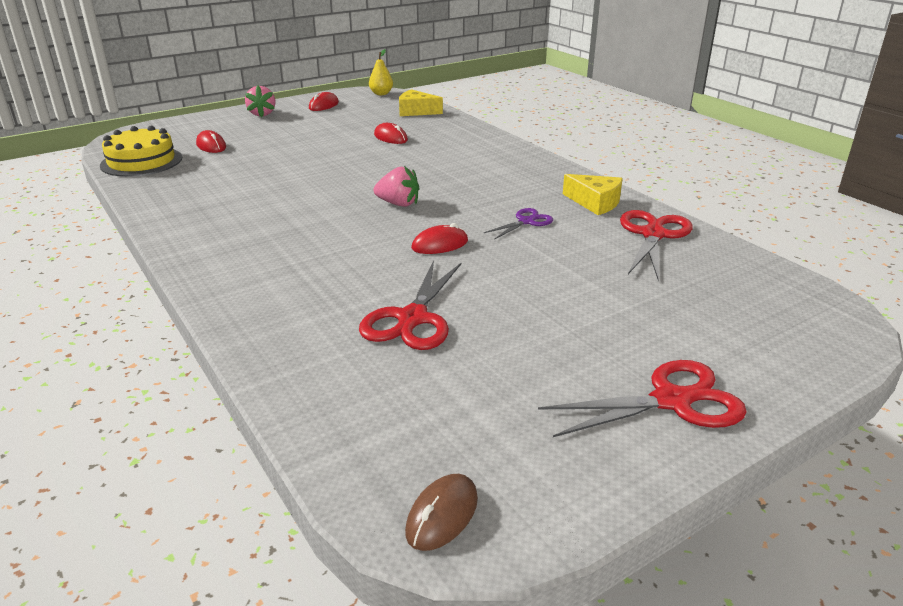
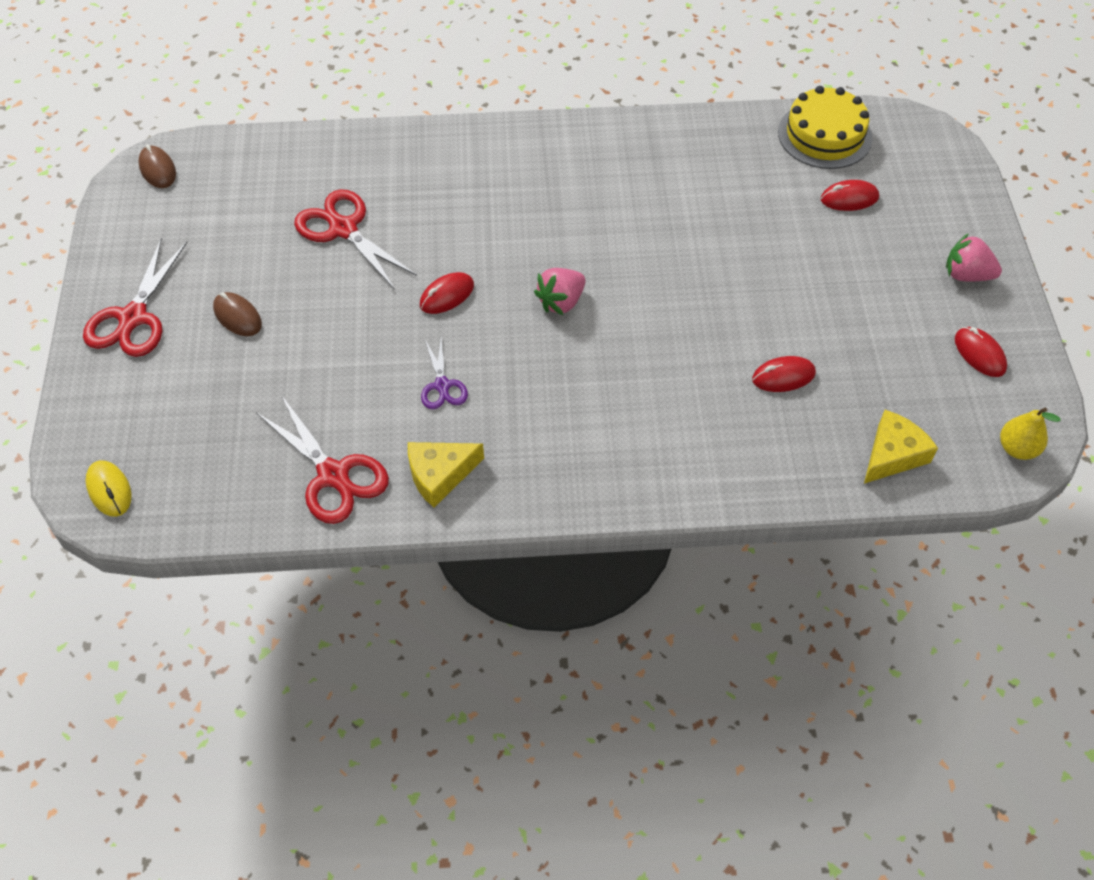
camera: 120 degrees right, 25 degrees up
red mouse [411,223,468,254] -> red mouse turned 45 degrees clockwise [420,272,474,314]
none -> yellow mouse [86,460,132,517]
none -> brown mouse [213,292,262,336]

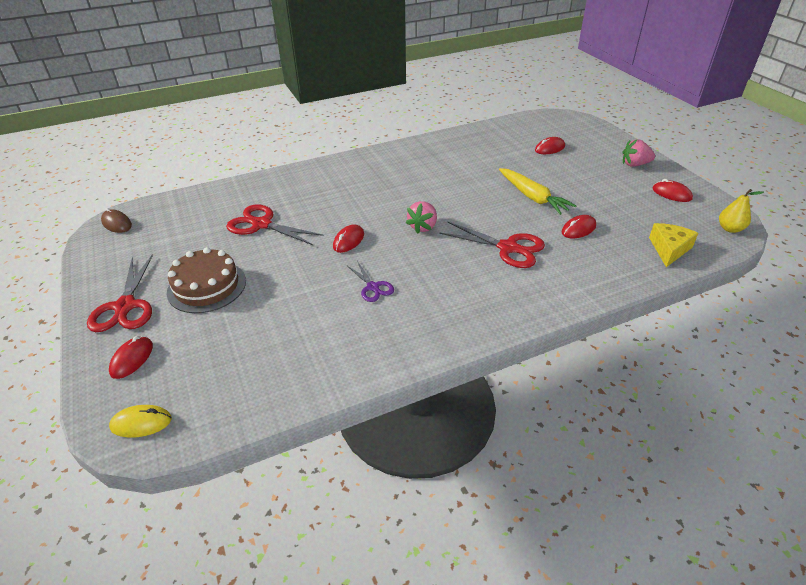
camera: 20 degrees left, 15 degrees down
yellow mouse [86,460,132,517] -> yellow mouse turned 45 degrees counterclockwise [109,405,172,438]
brown mouse [213,292,262,336] -> brown cake [167,247,246,313]
red scissors [256,395,389,524] -> red scissors moved to [439,221,545,268]
yellow cheese [408,442,484,508] -> none
yellow cake [778,86,872,169] -> none
none -> red mouse [109,336,153,379]
none -> yellow carrot [499,168,576,215]

